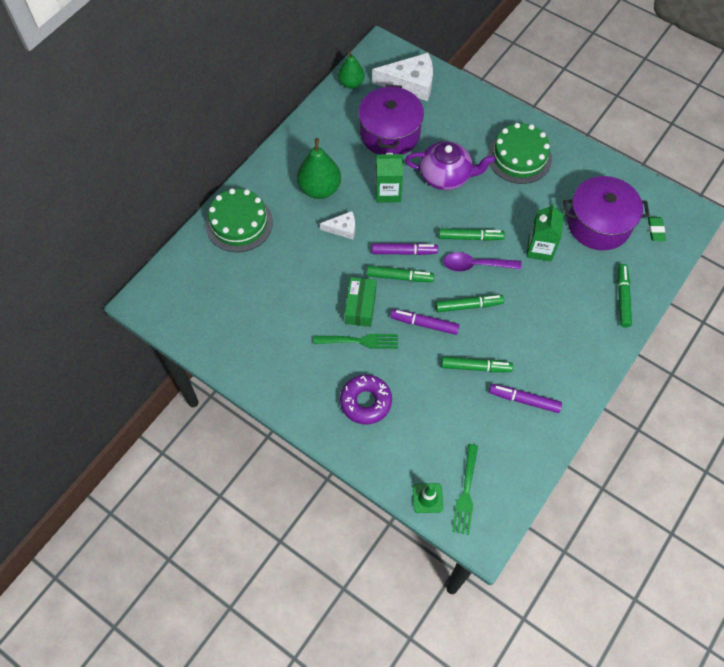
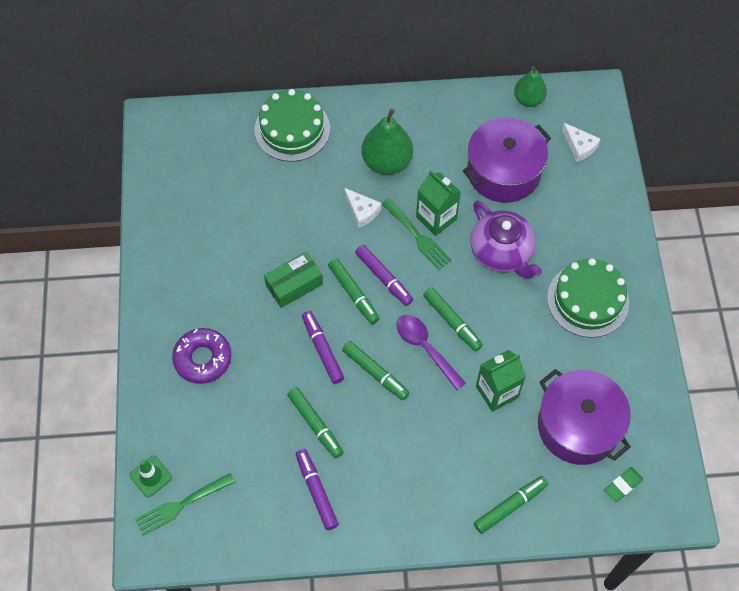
camera: 50 degrees right, 0 degrees up
green fork [314,334,398,349] -> green fork moved to [382,199,452,270]
white cheese [372,53,433,101] -> white cheese [562,123,600,162], size x0.53

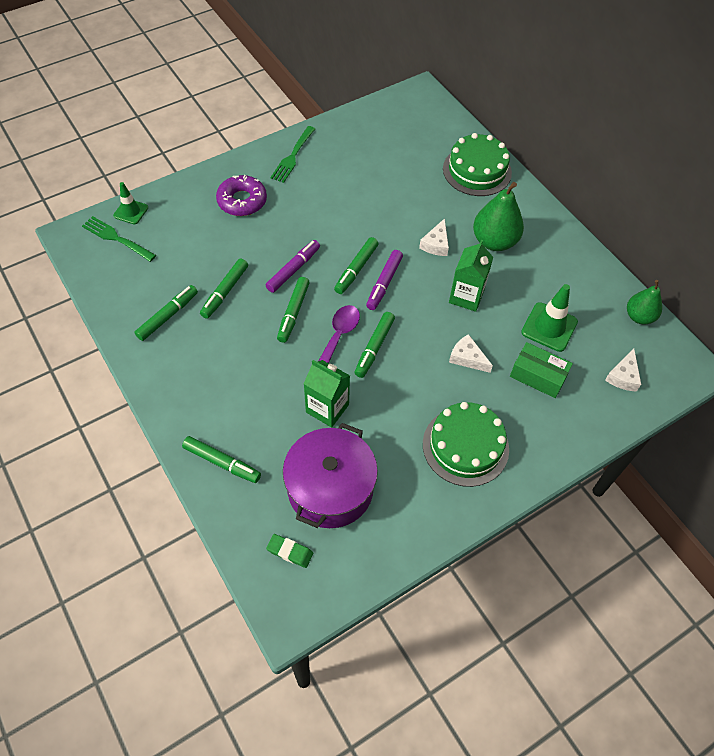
camera: 60 degrees right, 5 degrees down
green box [264,252,323,308] -> green box moved to [510,342,573,398]
purple marker [296,449,339,530] -> green marker [134,285,198,341]
green fork [382,199,452,270] -> green fork moved to [270,126,315,183]
purple pot [463,117,551,203] -> green traffic cone [521,284,578,352]
purple teapot [470,200,542,279] -> white cheese [449,334,493,373]

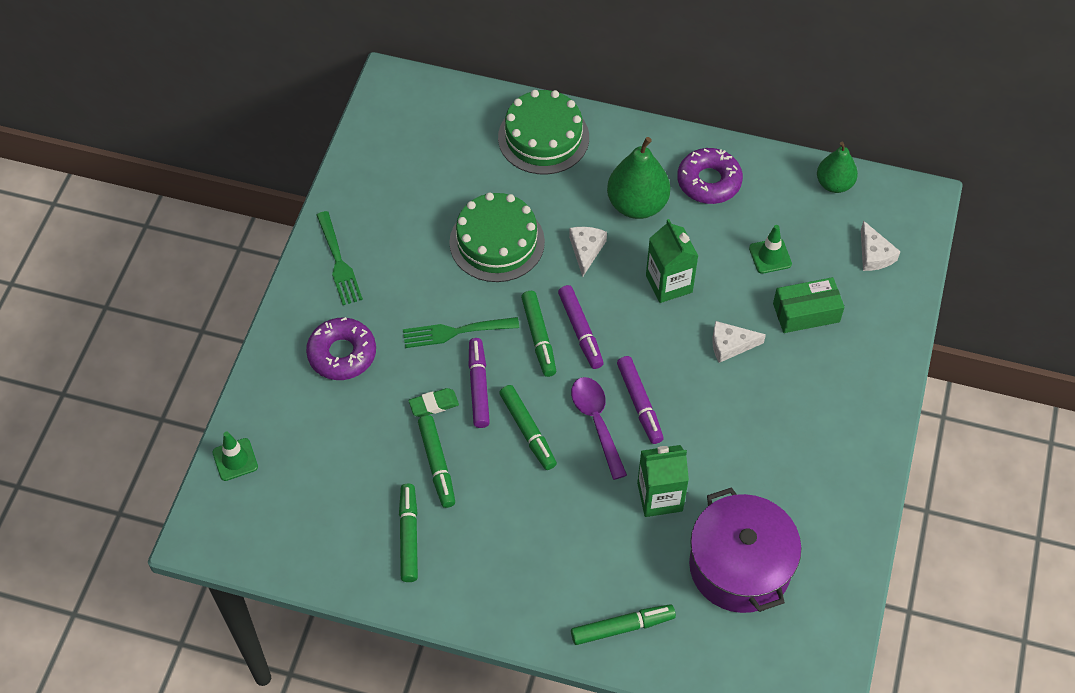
camera: 40 degrees left, 0 degrees up
green fork [82,216,156,262] -> green fork moved to [403,317,519,348]
green eraser [266,534,313,568] -> green eraser moved to [408,388,459,417]
green marker [354,312,395,378] -> purple marker [617,356,664,444]
white cheese [419,218,449,256] -> white cheese turned 150 degrees counterclockwise [569,227,607,277]
green cake [423,402,509,487] -> green cake moved to [449,192,545,282]
green traffic cone [521,284,578,352] -> green traffic cone [749,225,792,274], size x0.64
none -> purple donut [677,148,743,204]

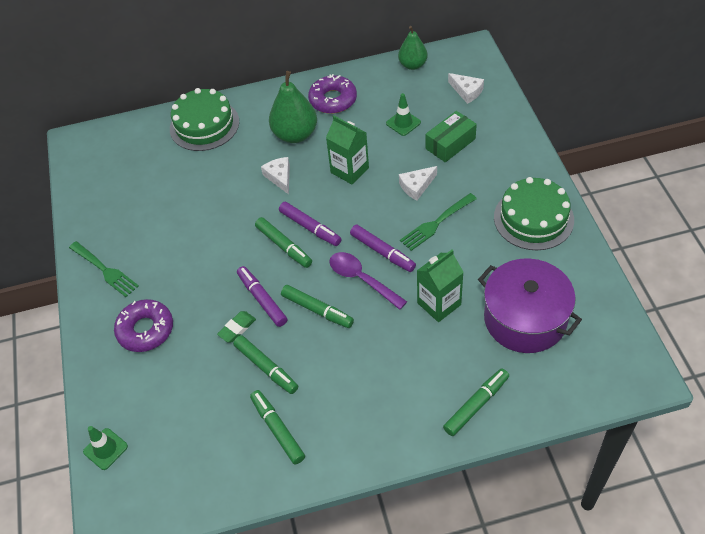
camera: 25 degrees left, 5 degrees down
green fork [403,317,519,348] -> green fork moved to [400,193,477,251]
green cake [449,192,545,282] -> green cake moved to [494,177,574,250]

